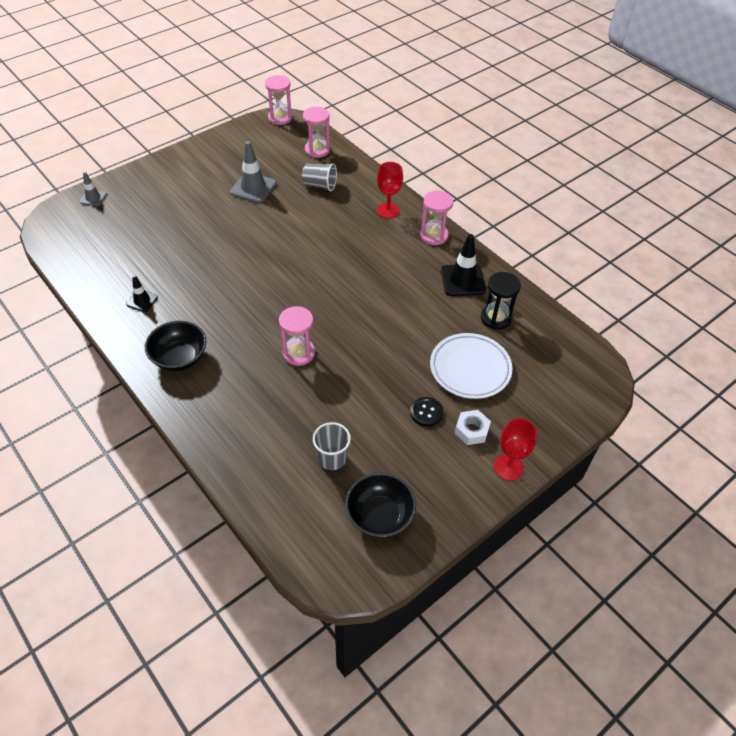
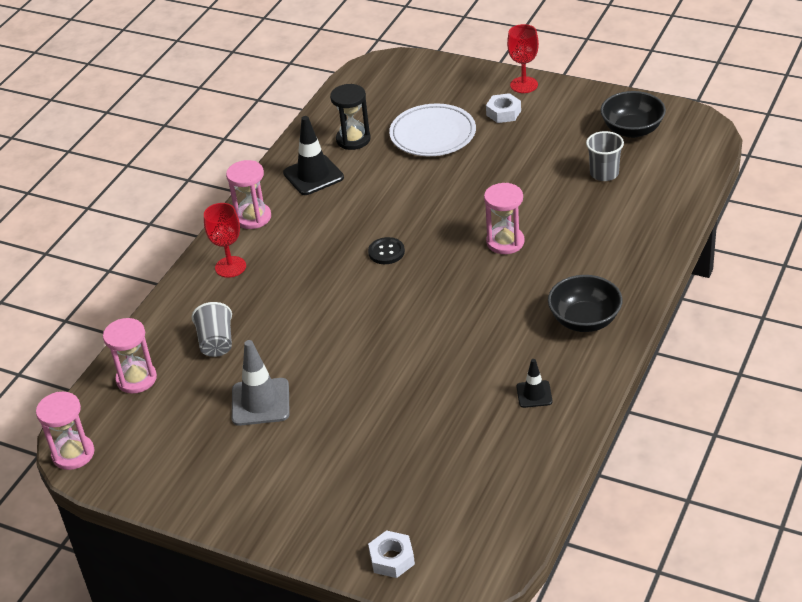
camera: 110 degrees left, 10 degrees down
grey traffic cone [79,172,107,206] -> white nut [368,530,415,578]
black button [410,397,443,427] -> black button moved to [368,237,405,264]

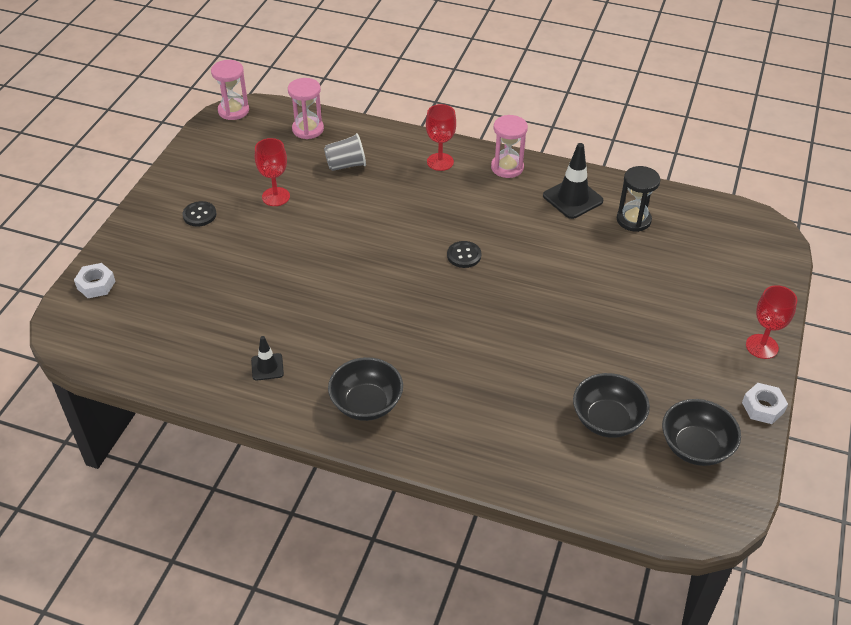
camera: 80 degrees right, 5 degrees up
grey traffic cone [232,340,290,426] -> red goblet [255,138,290,206]
white plate [389,104,476,156] -> none
pink hourglass [484,183,525,254] -> none
white nut [486,93,521,123] -> white nut moved to [742,383,788,424]
grey cup [586,131,624,181] -> black bowl [573,373,650,438]
none -> black button [182,201,216,227]

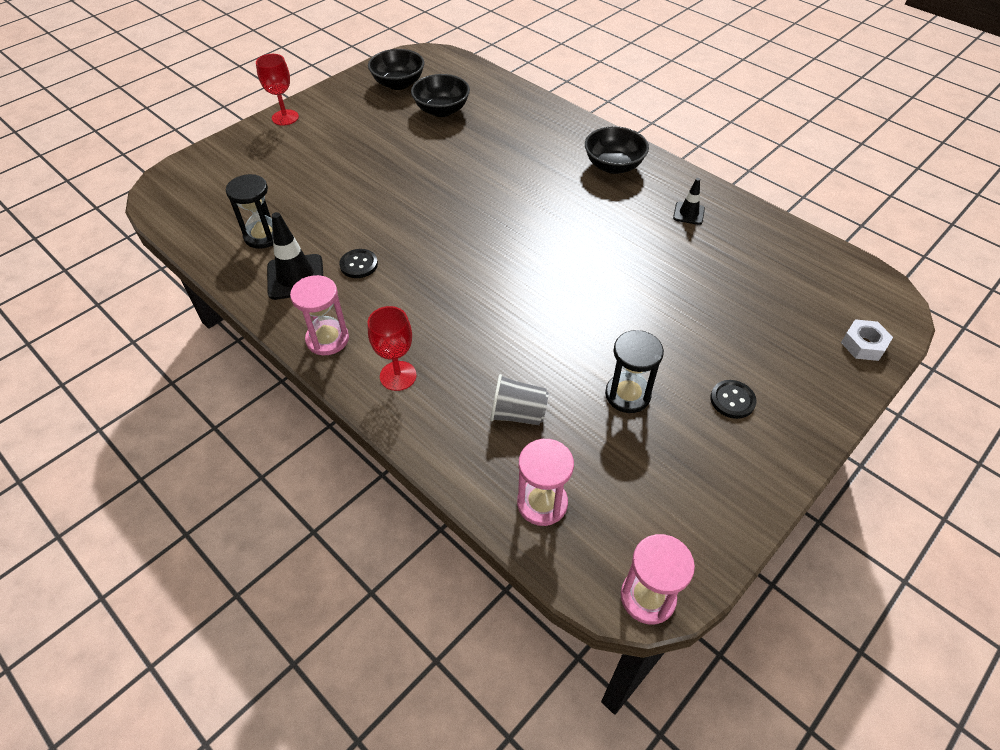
camera: 155 degrees left, 5 degrees up
red goblet [255,138,290,206] -> black hourglass [605,330,664,413]
black button [447,241,481,268] -> black button moved to [339,249,378,278]
white nut [742,383,788,424] -> none

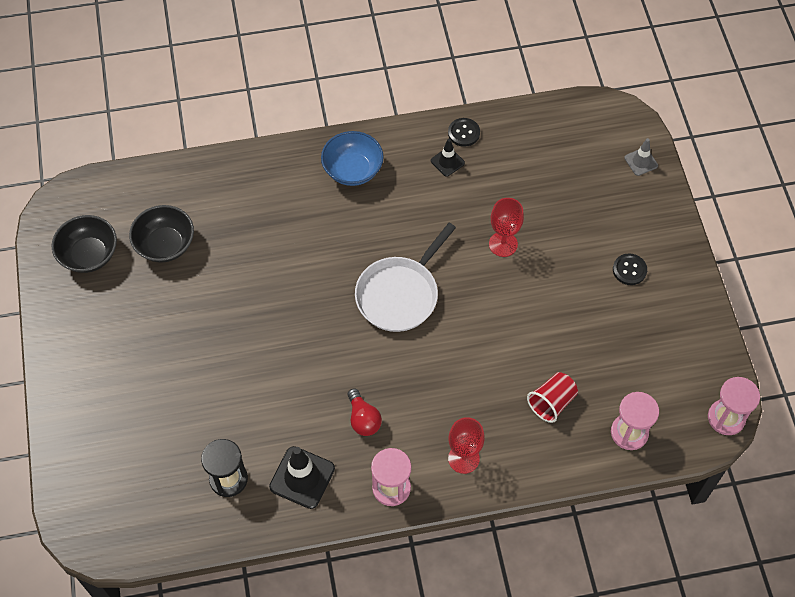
camera: 55 degrees left, 10 degrees up
red goblet [256,54,299,126] -> red goblet moved to [489,198,524,257]
black button [339,249,378,278] -> black button moved to [448,118,480,147]
grey cup [490,374,549,425] -> red cup [527,372,578,423]
black bowl [585,126,649,174] -> blue bowl [321,131,384,186]
black hourglass [605,330,664,413] -> none
white nut [841,319,893,361] -> grey traffic cone [624,138,658,176]
none -> red light bulb [348,388,382,436]
none -> white pan [355,223,456,332]

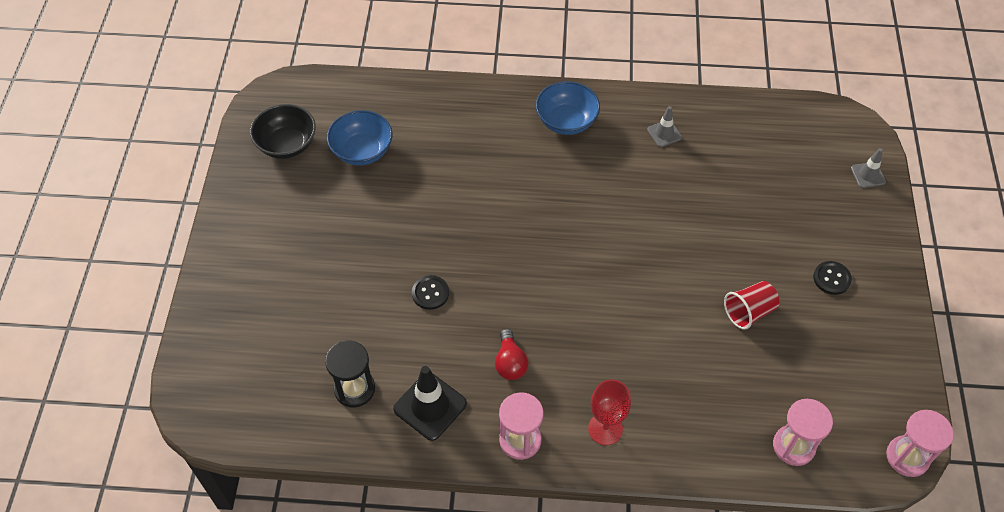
camera: 15 degrees right, 5 degrees down
black bowl [129,205,194,263] -> blue bowl [327,110,392,166]
white pan [355,223,456,332] -> none
black traffic cone [431,139,465,177] -> grey traffic cone [647,106,682,147]
black button [448,118,480,147] -> black button moved to [412,275,449,310]
red goblet [489,198,524,257] -> none
red cup [527,372,578,423] -> red cup moved to [724,281,779,330]

